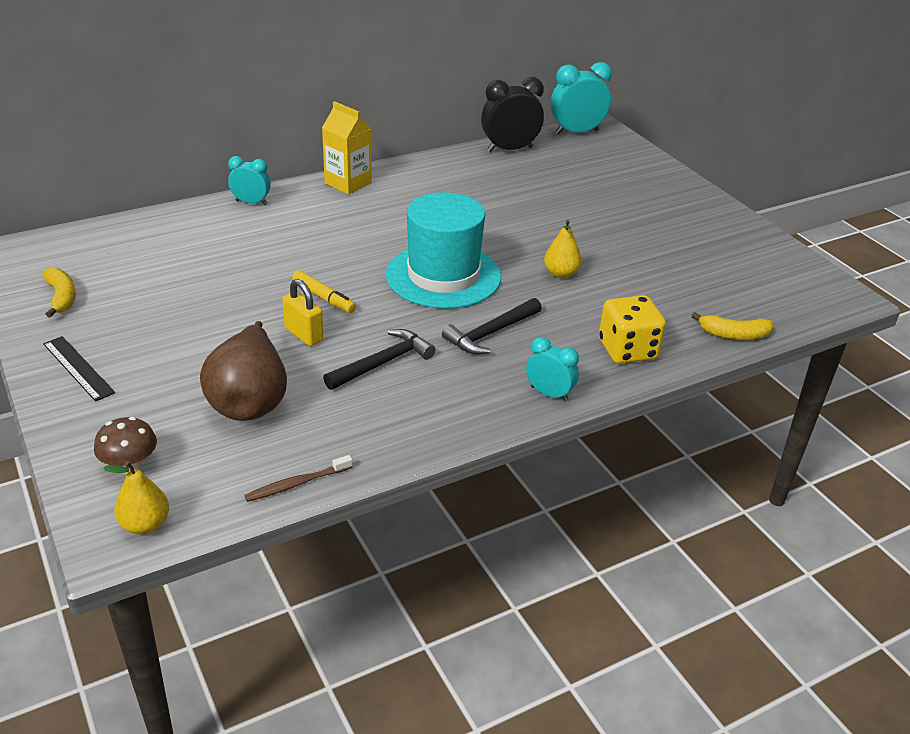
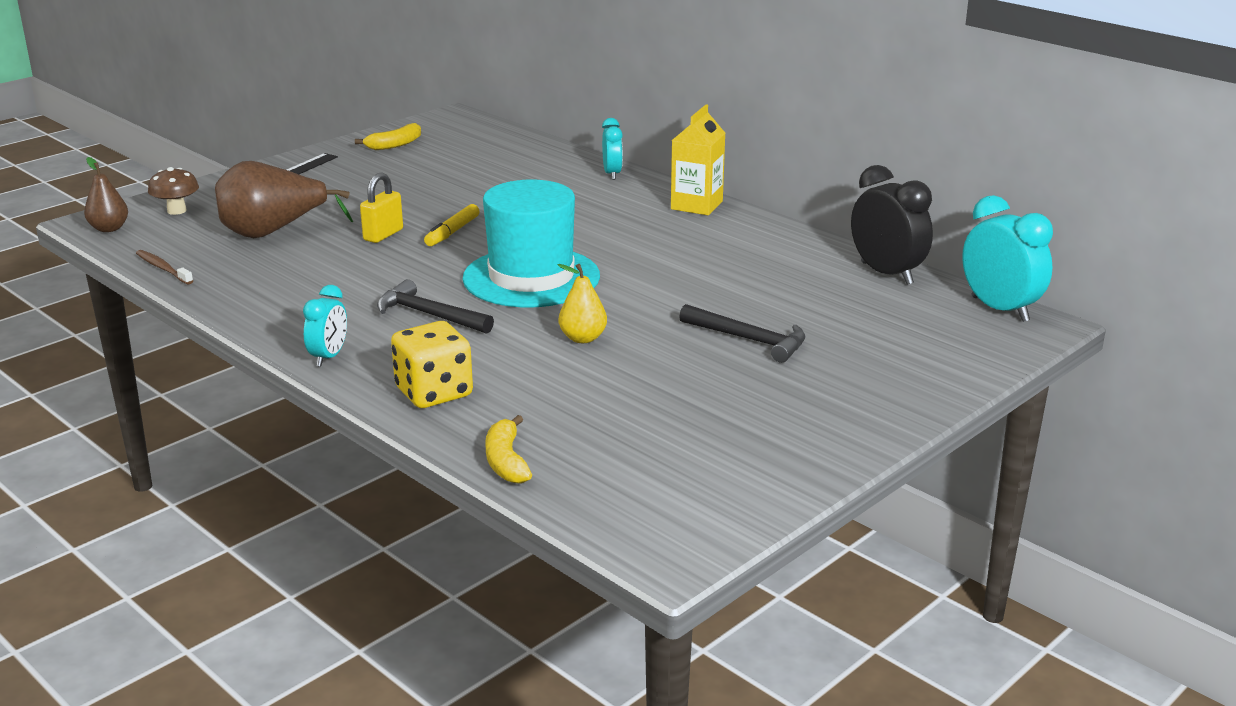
camera: 75 degrees right, 10 degrees down
yellow pear [103,461,169,534] -> brown pear [84,157,128,232]
black hammer [323,329,436,390] -> black hammer moved to [679,304,805,363]

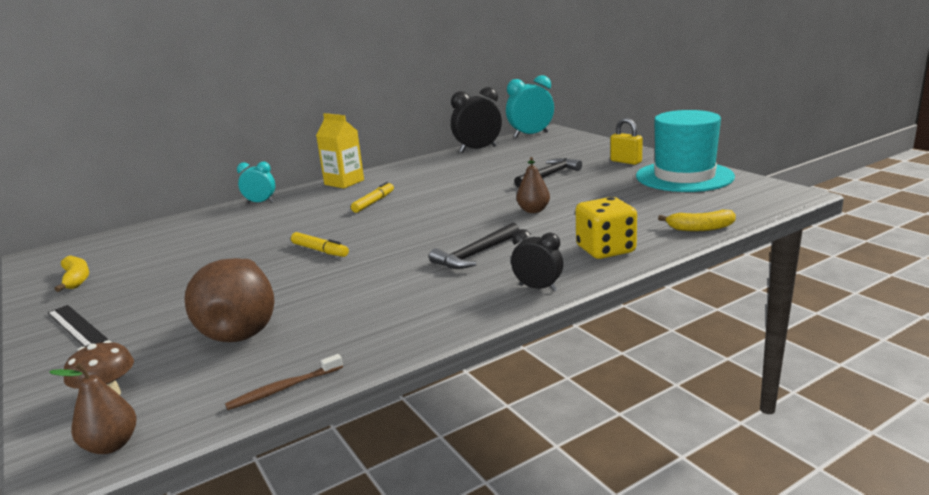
camera: 75 degrees left, 5 degrees down
turquoise clock [303,285,347,367] -> black clock [511,229,563,291]
yellow padlock [360,172,403,243] -> yellow padlock moved to [610,118,643,165]
turquoise hat [463,179,600,308] -> turquoise hat moved to [636,110,735,192]
yellow pear [558,264,607,343] -> brown pear [516,157,550,213]
none -> yellow marker [351,182,394,213]

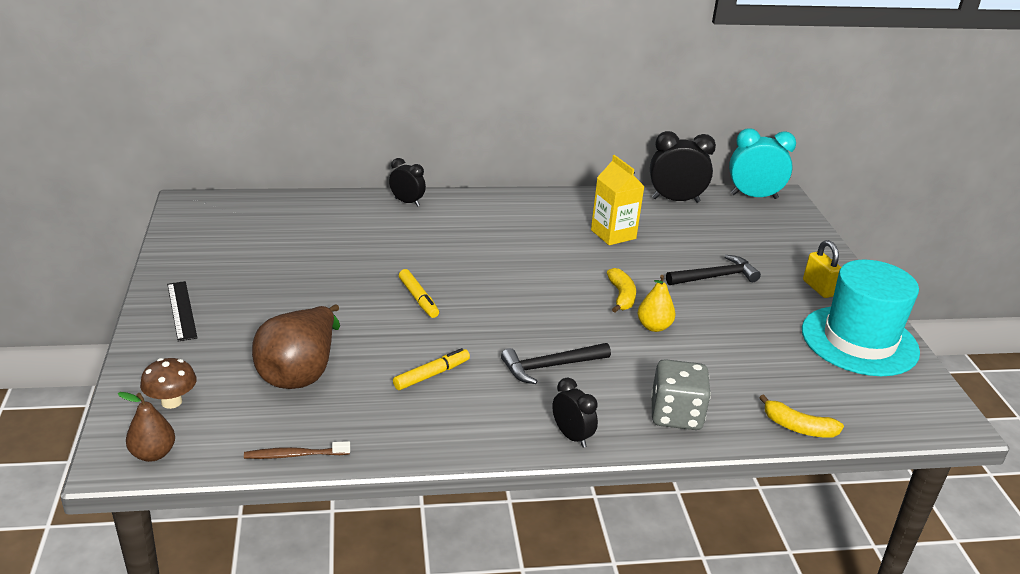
camera: 20 degrees right, 10 degrees up
yellow banana [55,255,89,292] -> yellow banana moved to [607,268,636,313]
turquoise clock [237,162,275,203] -> black clock [389,158,426,207]
yellow carton [316,113,364,188] -> yellow carton moved to [591,155,645,245]
yellow marker [351,182,394,213] -> yellow marker moved to [393,348,470,390]
brown pear [516,157,550,213] -> yellow pear [638,275,675,332]
yellow dice [576,197,637,259] -> grey dice [651,359,711,430]

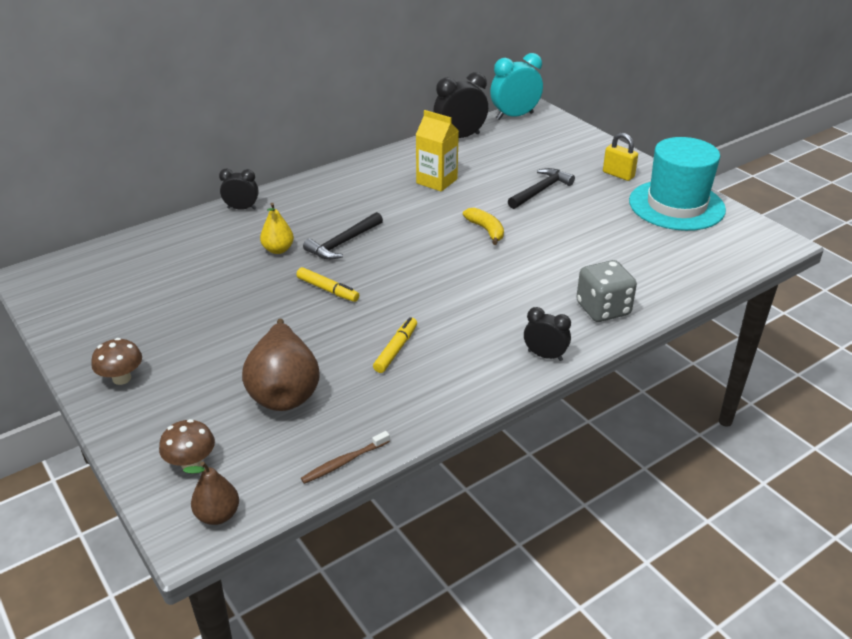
camera: 25 degrees left, 5 degrees up
black ruler [167,281,198,342] -> brown mushroom [91,338,142,385]
black hammer [501,343,611,384] -> black hammer moved to [303,212,383,260]
yellow pear [638,275,675,332] -> yellow pear moved to [260,203,294,254]
yellow banana [759,395,844,438] -> none

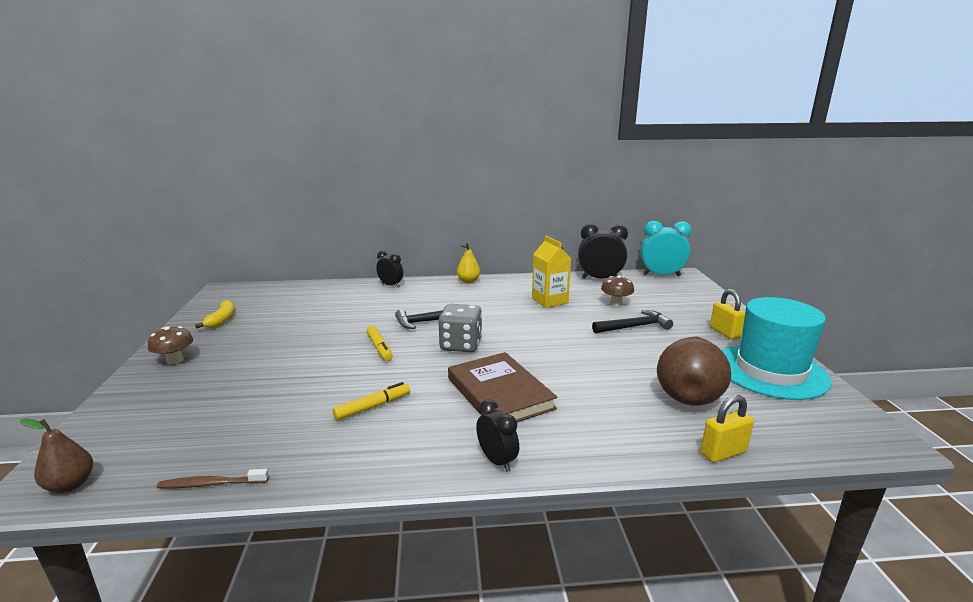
camera: 30 degrees right, 15 degrees down
brown mushroom [159,419,215,469] -> brown mushroom moved to [601,275,634,306]
brown pear [242,318,320,411] -> brown pear moved to [657,337,731,406]
yellow pear [260,203,294,254] -> yellow pear moved to [457,243,480,283]
yellow banana [463,208,504,245] -> yellow banana moved to [195,300,235,328]
grey dice [576,260,637,322] -> grey dice moved to [438,304,482,352]
none -> brown book [448,352,558,422]
none -> yellow padlock [701,395,754,463]

